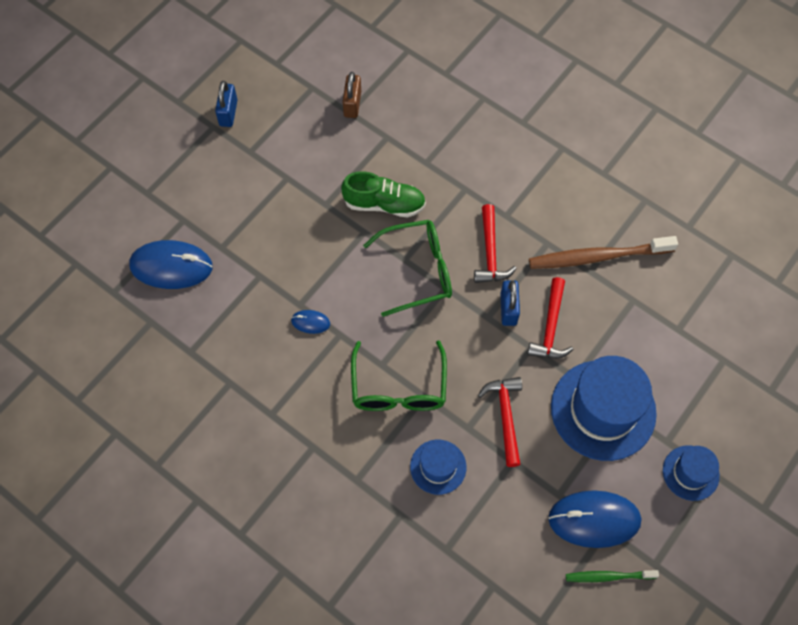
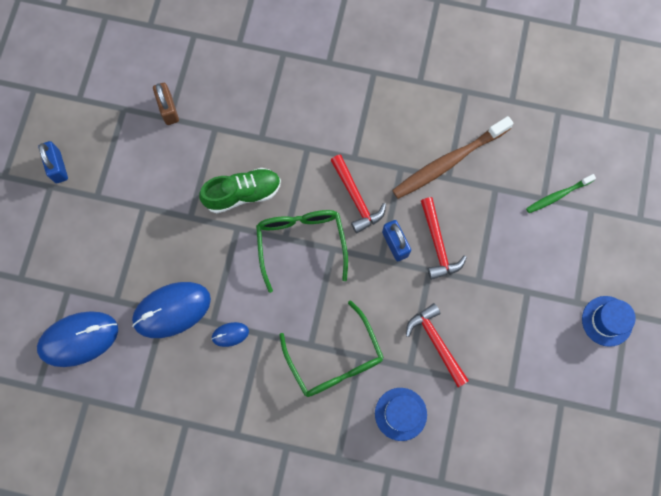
camera: 25 degrees left, 10 degrees up
green glasses [363,220,452,317] -> green glasses turned 60 degrees counterclockwise [256,210,348,293]
blue mouse [548,490,641,548] -> blue mouse moved to [132,282,211,338]
blue hat [551,356,657,461] -> none
green toothbrush [566,570,659,582] -> green toothbrush moved to [526,174,596,213]

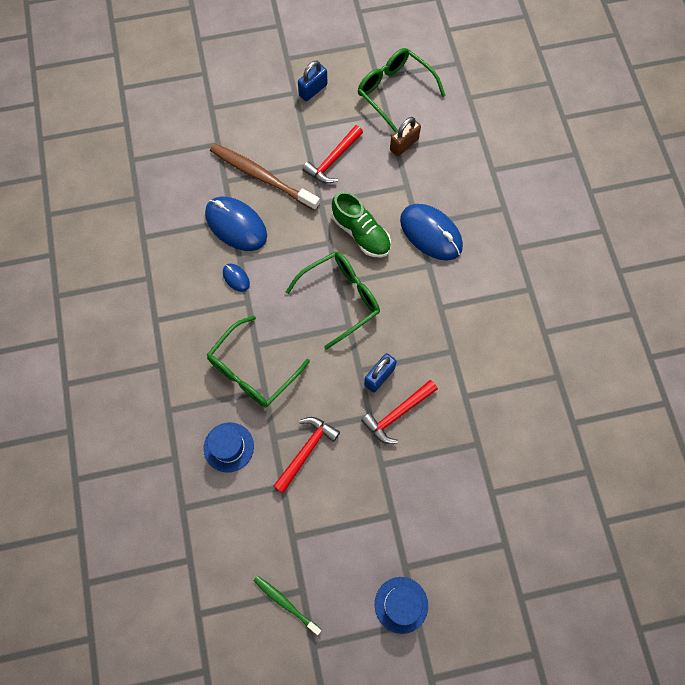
camera: 65 degrees right, 5 degrees down
blue mouse [37,312,118,367] -> blue mouse moved to [400,204,463,261]
red hammer [330,155,386,233] -> red hammer moved to [302,125,363,183]
brown toothbrush [392,116,514,199] -> brown toothbrush moved to [210,143,320,211]
green toothbrush [526,174,596,213] -> green toothbrush moved to [254,576,321,635]
none -> green glasses [358,48,446,133]

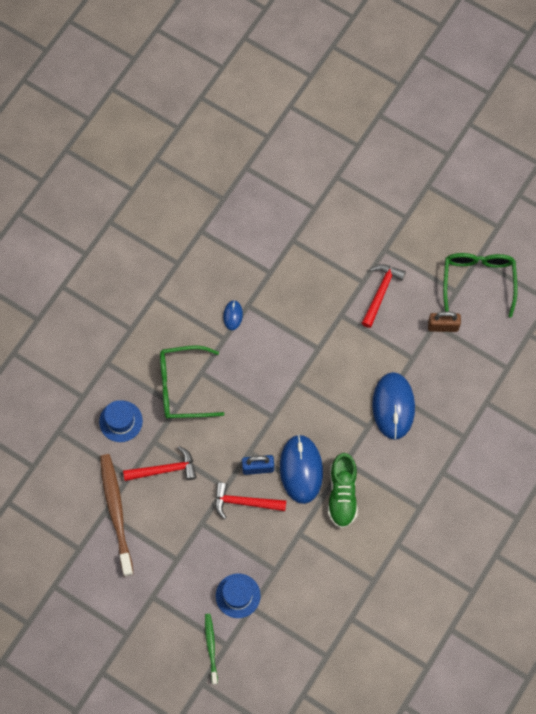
camera: 45 degrees right, 0 degrees up
blue mouse [205,197,267,251] -> blue mouse moved to [280,434,323,504]
brown toothbrush [210,143,320,211] -> brown toothbrush moved to [100,454,134,576]
green toothbrush [254,576,321,635] -> green toothbrush moved to [205,614,218,685]
green glasses [286,251,380,350] -> none
blue padlock [298,61,327,101] -> none
red hammer [302,125,363,183] -> red hammer turned 120 degrees clockwise [362,264,406,328]
green shoe [332,191,391,258] -> green shoe moved to [328,453,358,528]
blue hat [375,577,428,634] -> blue hat moved to [216,573,261,618]

